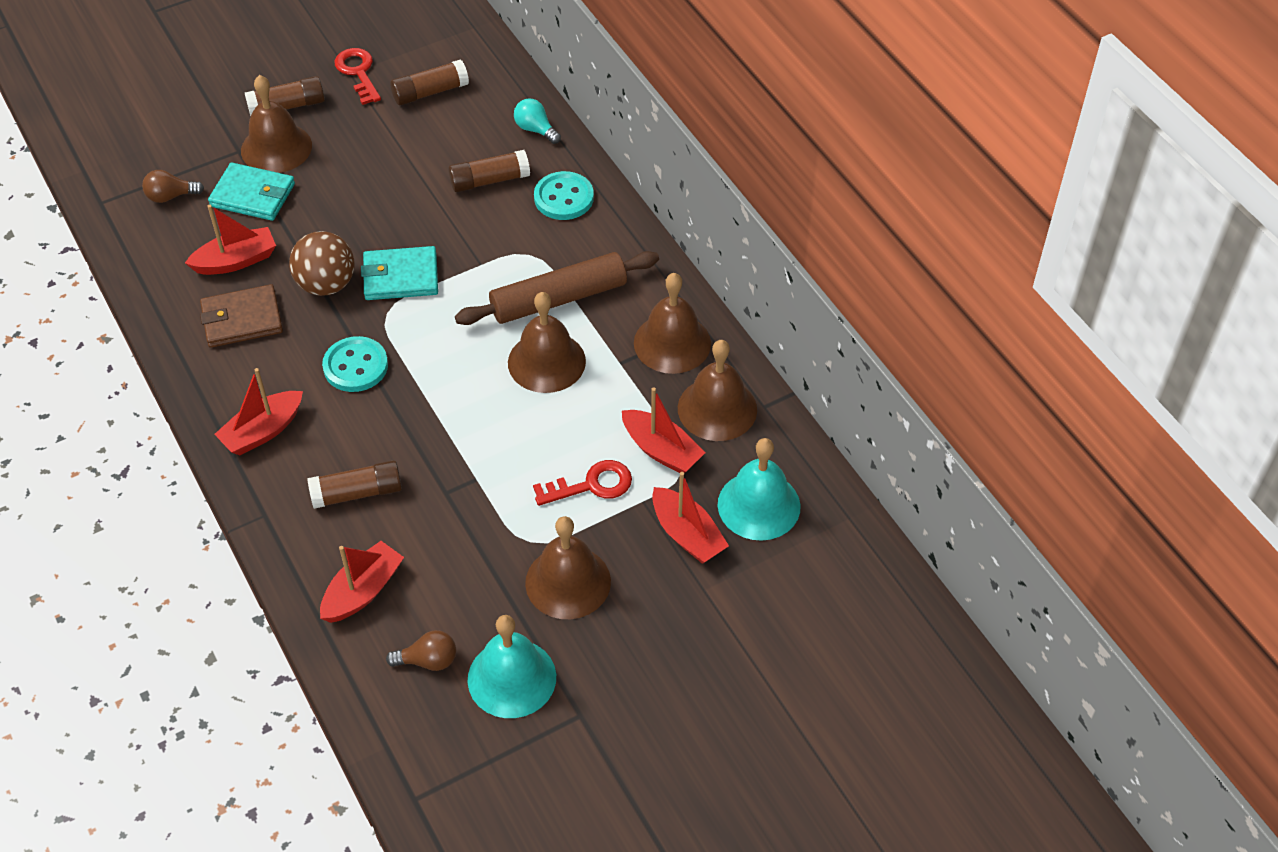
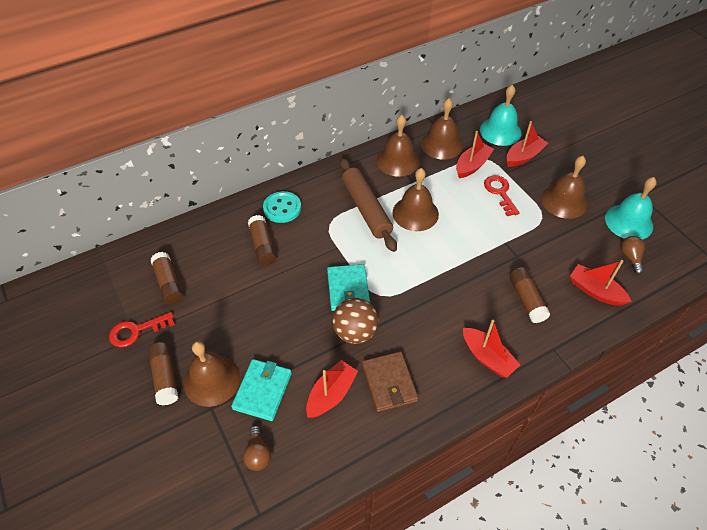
camera: 90 degrees left, 0 degrees up
red boat [185,205,276,275] -> red boat turned 60 degrees clockwise [306,360,358,418]
turquoise button [322,336,388,392] -> none
turquoise light bulb [514,98,561,144] -> none

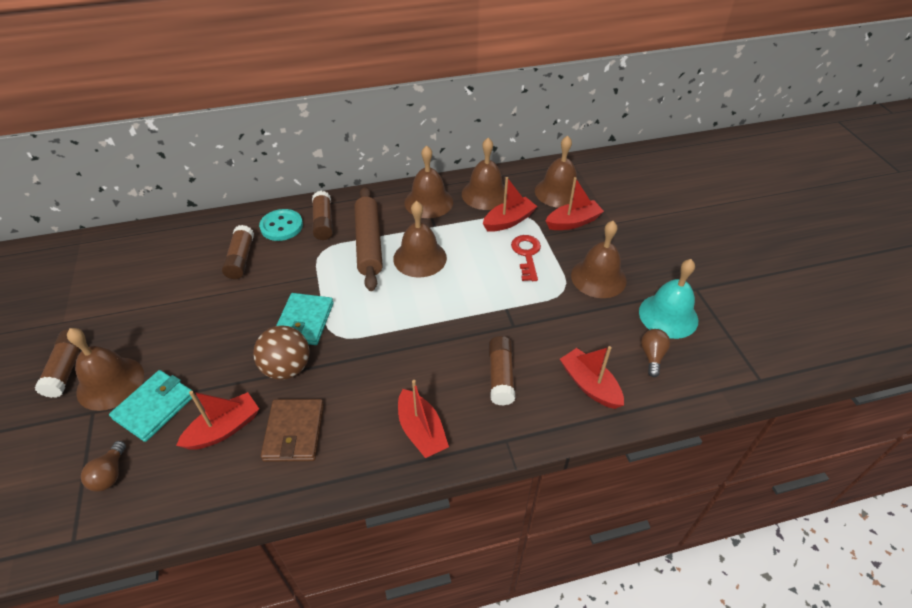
camera: 15 degrees right, 5 degrees down
red key [109,312,175,347] -> none
brown glue stick [150,252,183,305] -> brown glue stick moved to [312,191,333,240]
turquoise bell [480,85,522,146] -> brown bell [535,136,577,208]

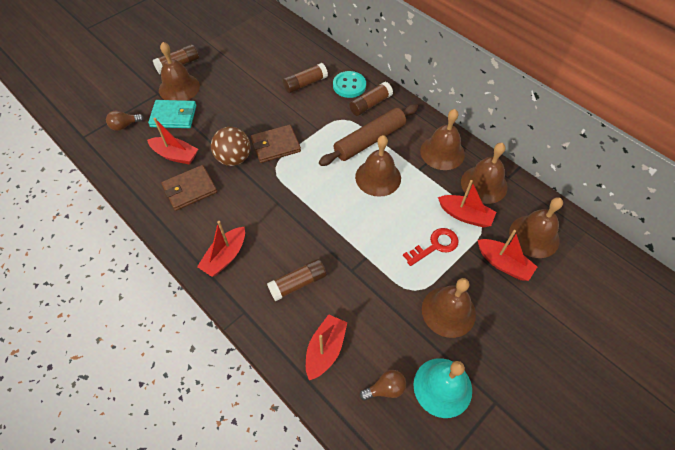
camera: 60 degrees right, 10 degrees up
turquoise wallet [276,293,334,345] -> brown wallet [251,125,301,163]

